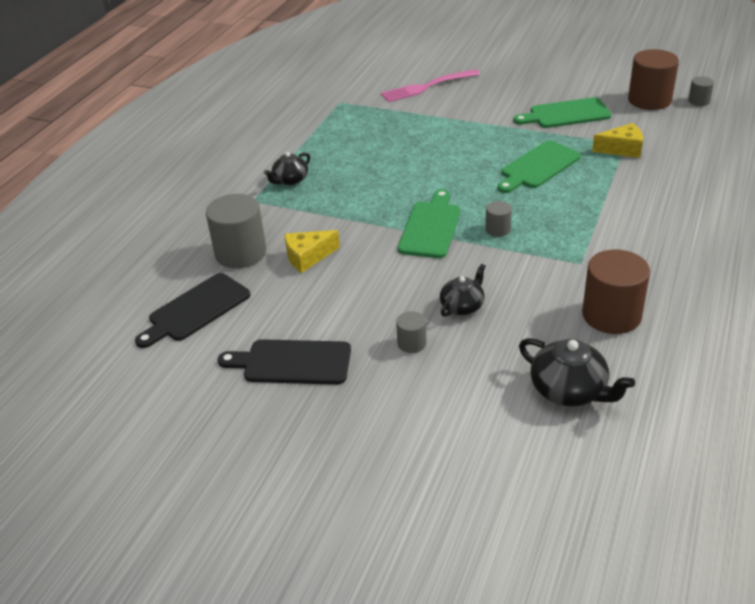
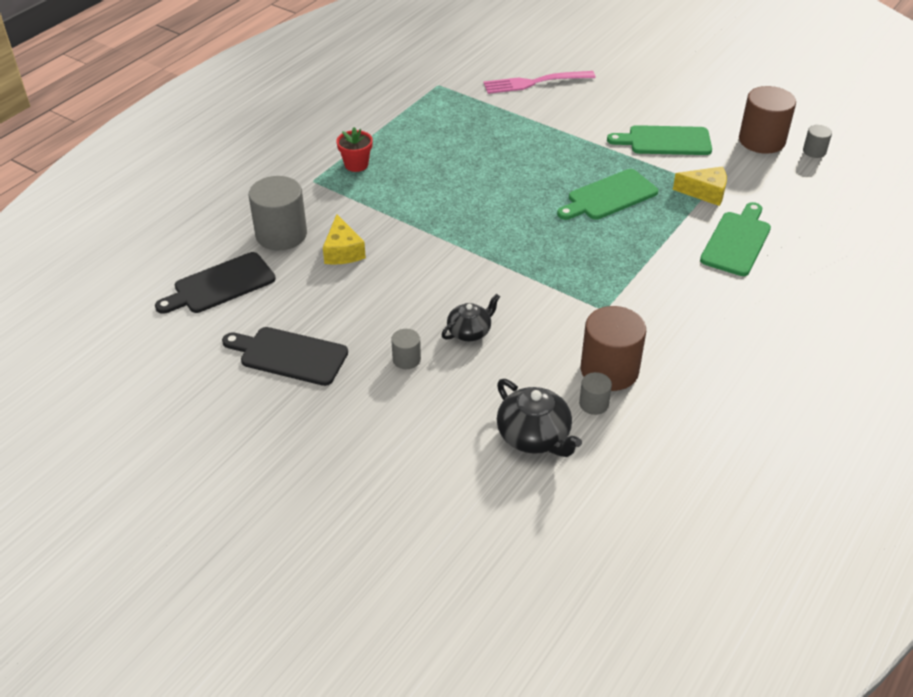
camera: 10 degrees right, 5 degrees up
black teapot [264,152,310,185] -> red flower pot [336,127,373,172]
yellow cheese [285,230,340,273] -> yellow cheese turned 90 degrees counterclockwise [323,214,366,265]
green cutting board [398,189,460,258] -> green cutting board moved to [700,202,771,276]
grey cylinder [486,201,512,237] -> grey cylinder moved to [579,372,612,415]

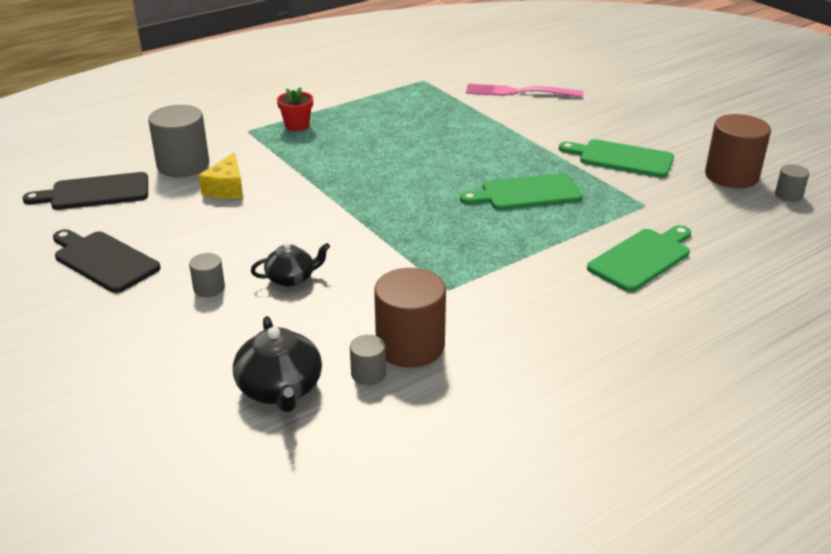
camera: 20 degrees right, 10 degrees down
yellow cheese [673,166,727,206] -> none

